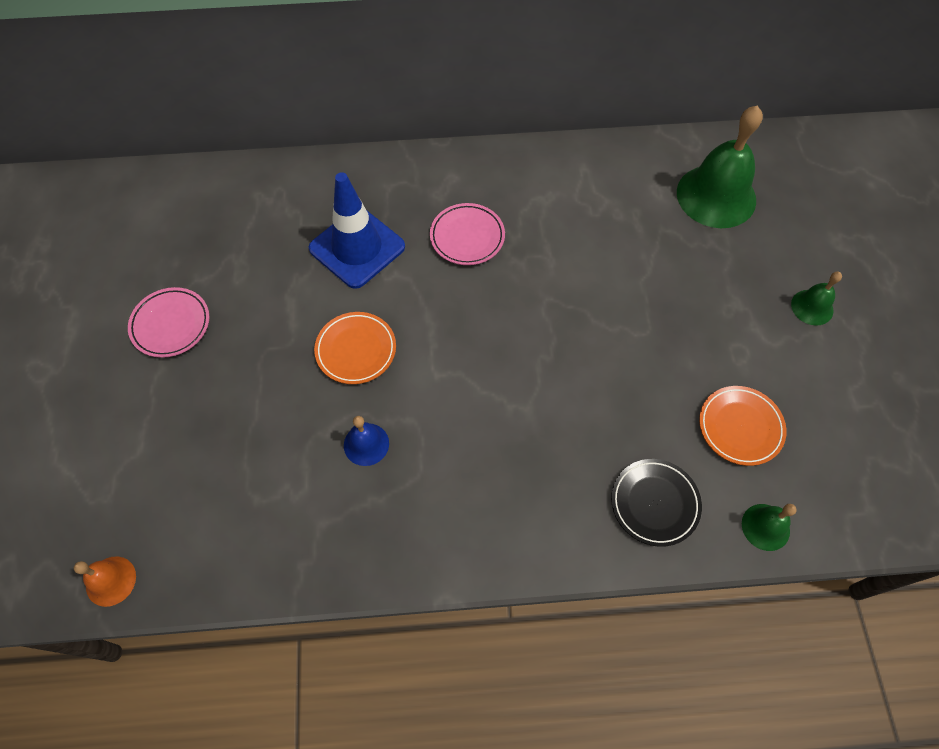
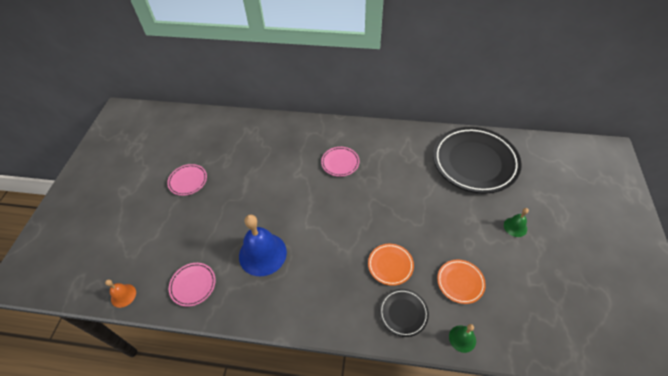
camera: 15 degrees right, 10 degrees down
blue traffic cone [309,172,405,289] -> none
orange plate [314,312,396,384] -> orange plate moved to [368,244,414,286]
blue bell [344,416,389,466] -> blue bell [239,214,287,276], size x2.06
green bell [677,106,763,228] -> black plate [433,127,522,194]
none -> pink plate [169,263,216,307]

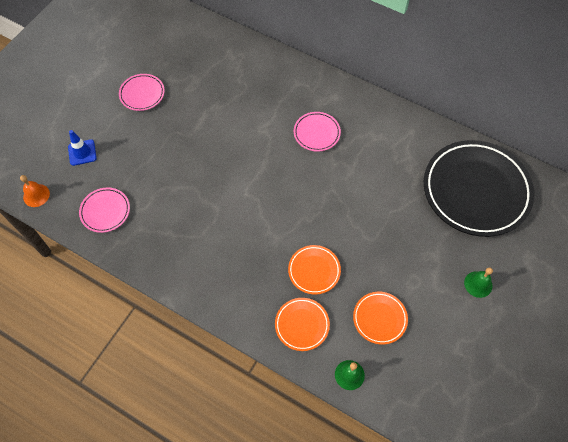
camera: 20 degrees right, 10 degrees up
blue bell [239,214,287,276] -> none
black plate [379,289,429,337] -> orange plate [275,298,330,351]
none -> blue traffic cone [68,130,97,166]

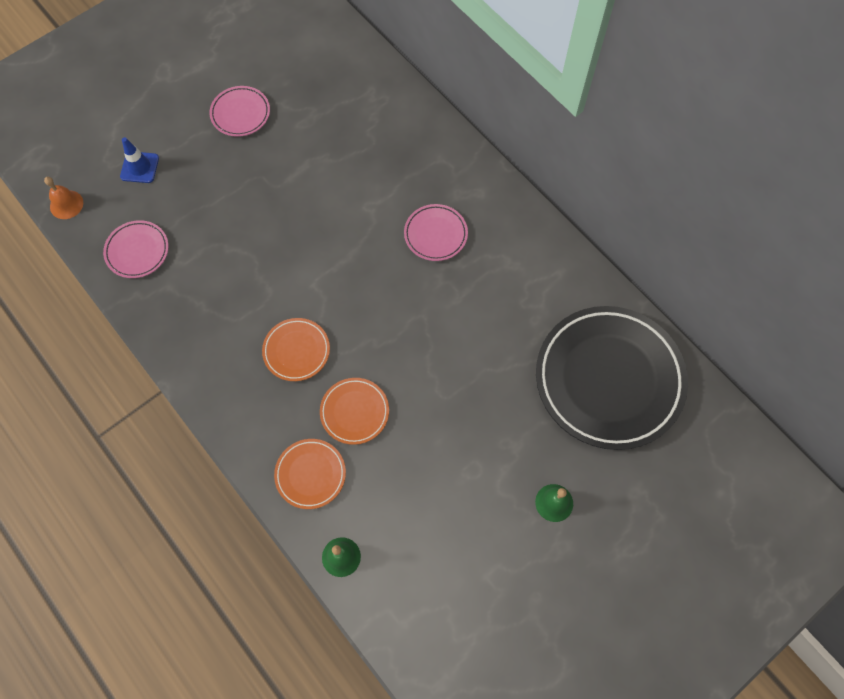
camera: 20 degrees right, 5 degrees up
orange plate [353,292,408,345] -> orange plate moved to [262,318,330,381]

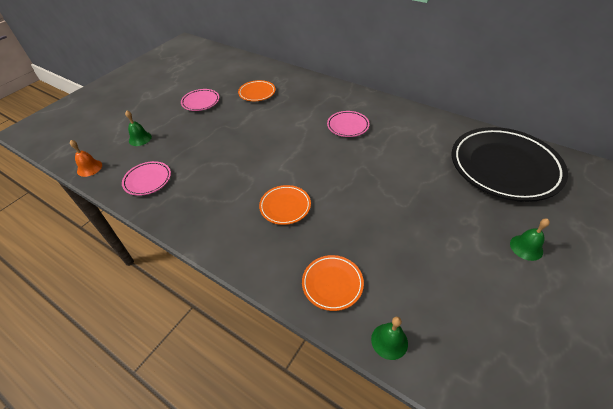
camera: 15 degrees left, 20 degrees down
blue traffic cone [120,137,159,183] -> green bell [125,110,152,146]
orange plate [320,378,389,445] -> orange plate moved to [238,80,276,101]

